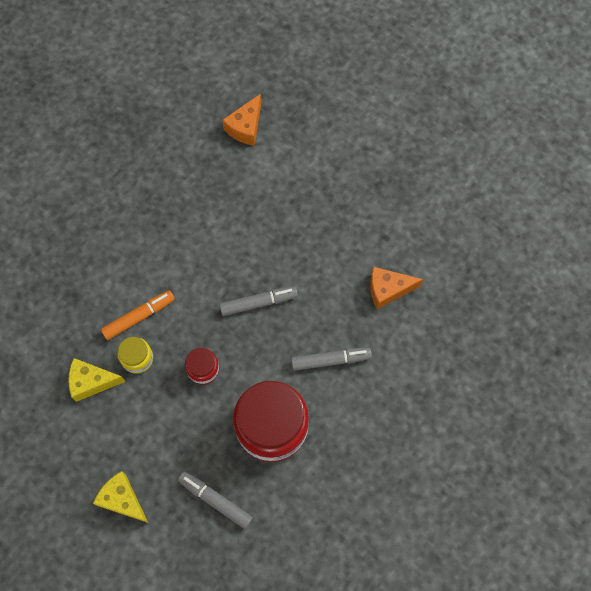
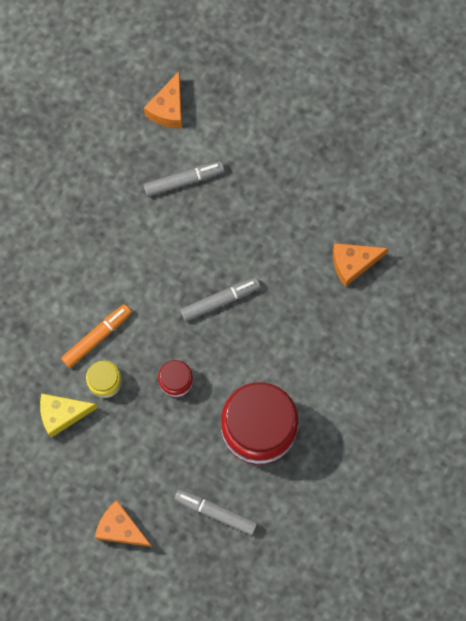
camera: 10 degrees left, 5 degrees up
yellow cheese [93,471,148,523] -> orange cheese [95,500,152,547]
grey marker [291,347,372,371] -> grey marker moved to [143,161,224,197]

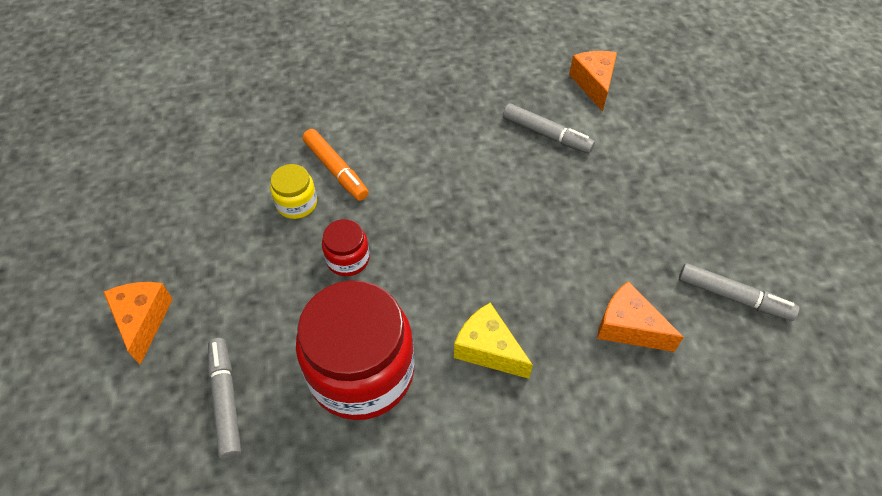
camera: 50 degrees right, 20 degrees down
yellow cheese [40,393,98,438] -> yellow cheese moved to [454,303,533,379]
orange marker [61,304,132,368] -> orange marker turned 45 degrees clockwise [303,129,369,201]
orange cheese [144,72,182,128] -> orange cheese turned 105 degrees clockwise [569,51,617,111]
grey marker [180,277,260,322] -> grey marker moved to [679,263,799,321]

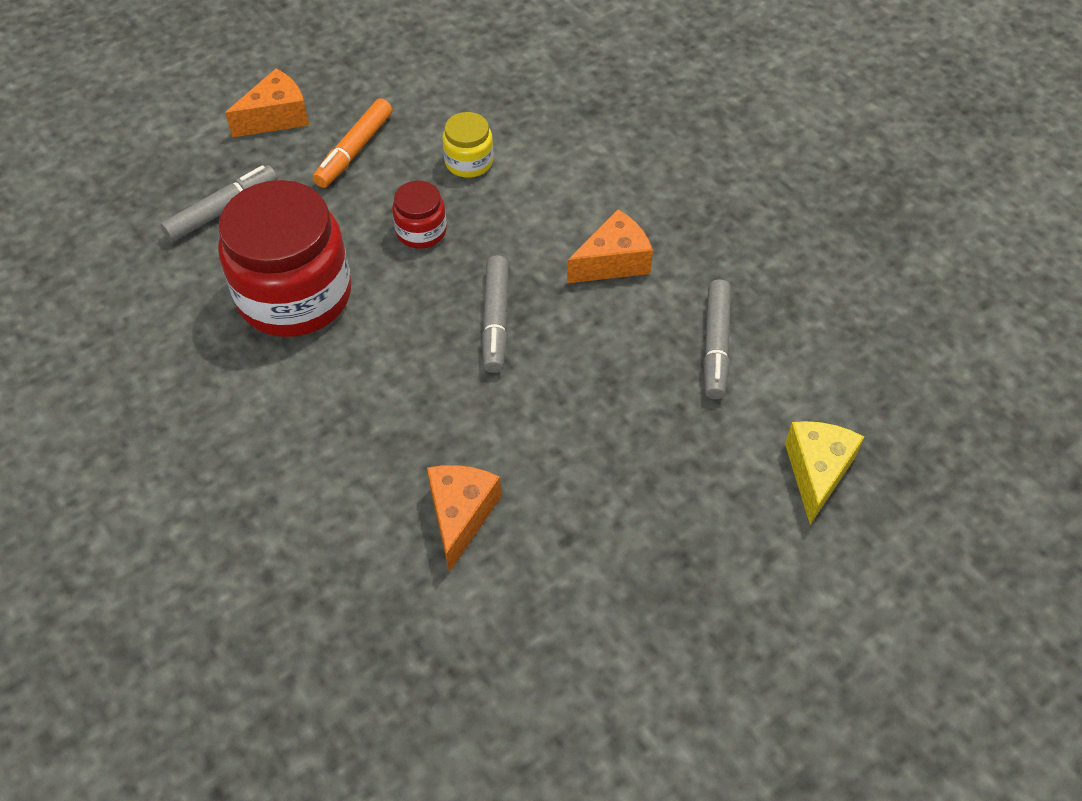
camera: 65 degrees right, 0 degrees up
orange marker [303,129,369,201] -> orange marker moved to [313,98,392,188]
yellow cheese [454,303,533,379] -> yellow cheese moved to [785,421,864,525]
orange cheese [569,51,617,111] -> orange cheese moved to [567,209,653,283]
grey marker [679,263,799,321] -> grey marker moved to [482,255,509,373]

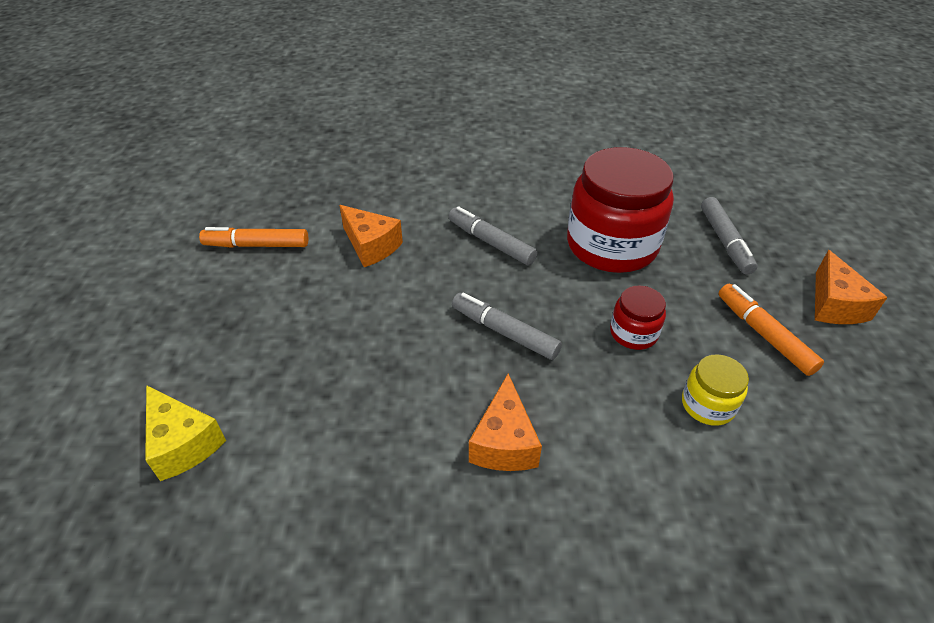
camera: 125 degrees right, 10 degrees down
grey marker [703,279,731,399] -> grey marker moved to [448,206,538,265]
none -> orange marker [199,227,308,248]

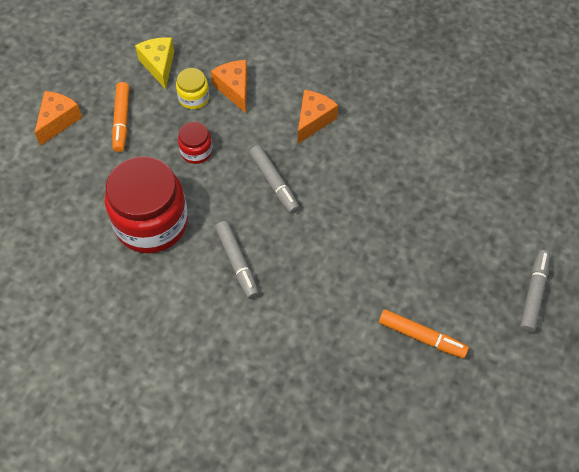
camera: 155 degrees left, 15 degrees up
yellow cheese [145,385,226,481] -> yellow cheese moved to [135,37,174,89]
orange cheese [339,205,403,267] -> orange cheese moved to [211,60,247,113]
grey marker [701,197,758,275] -> grey marker moved to [520,250,550,333]

